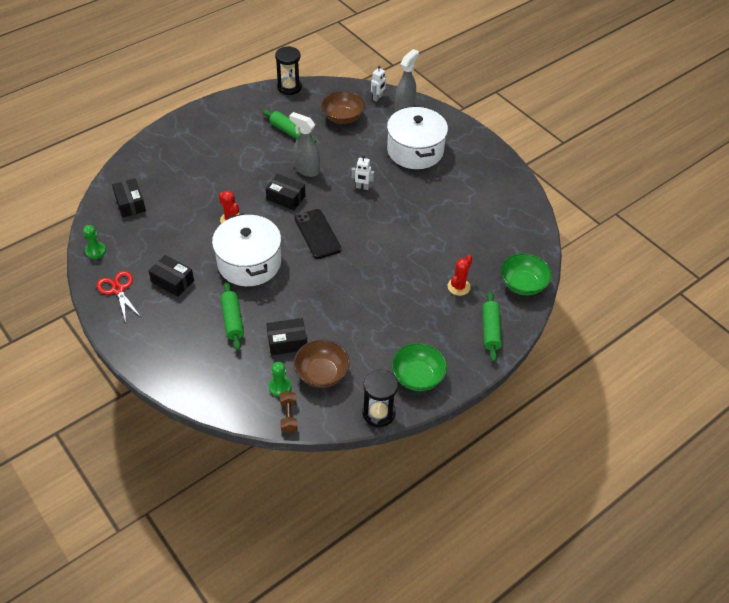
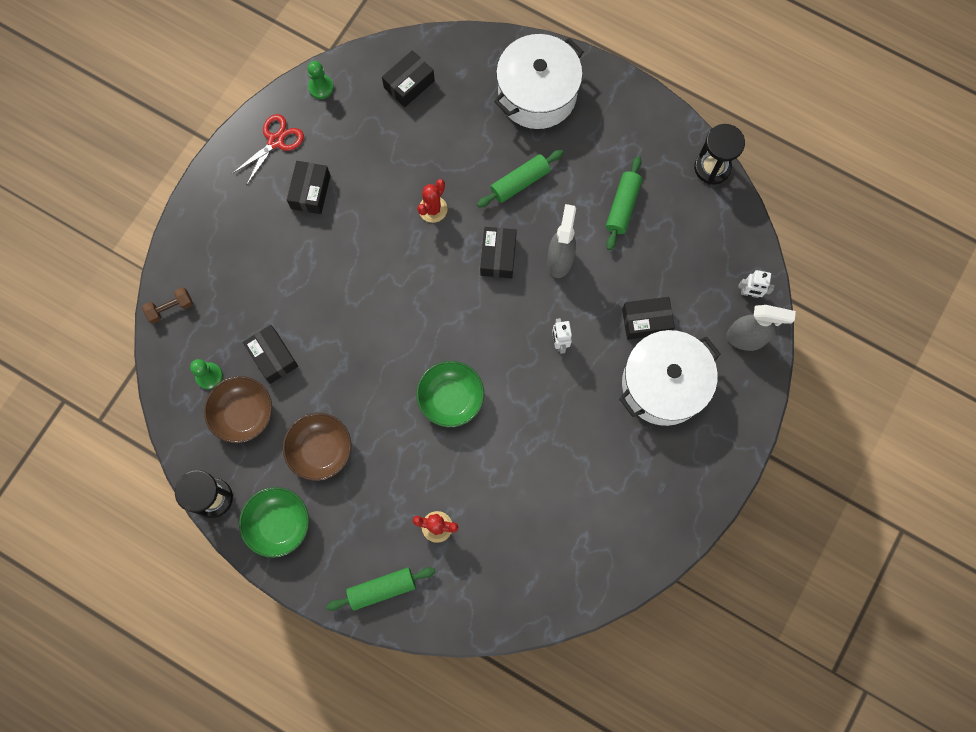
camera: 70 degrees right, 25 degrees up
white pot [212,213,281,286] -> white pot moved to [494,34,583,129]
green rolling pin [220,282,244,350] -> green rolling pin moved to [477,150,564,208]
brown dumbbell [280,391,298,433] -> brown dumbbell moved to [142,287,193,324]
black phone [294,209,342,259] -> none
brown bowl [321,91,365,124] -> brown bowl moved to [283,413,351,481]
green bowl [501,253,552,295] -> green bowl moved to [416,361,484,427]
none -> black box [622,297,675,340]

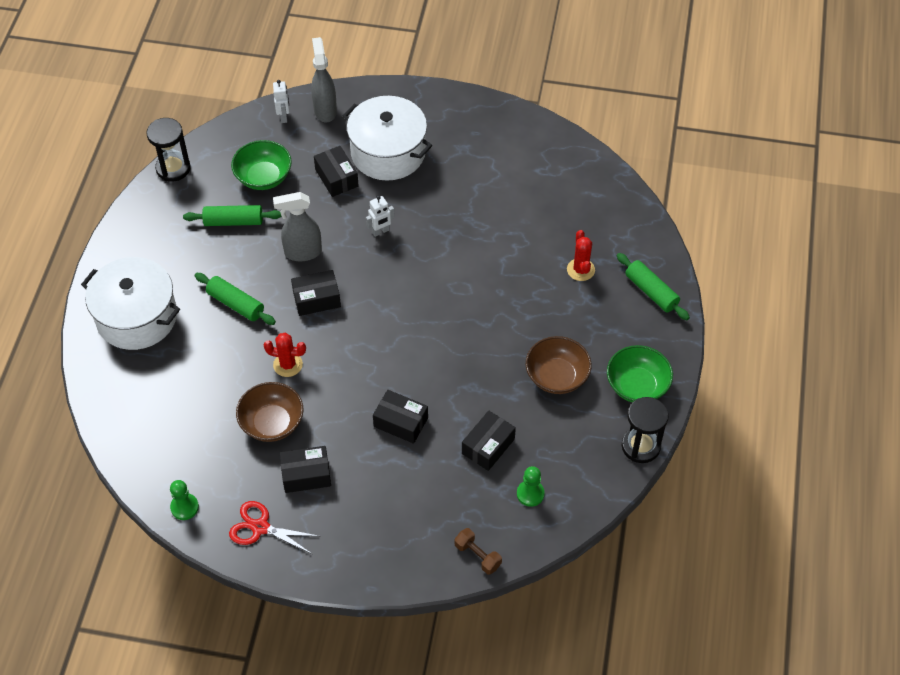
camera: 110 degrees left, 20 degrees down
brown bowl [204,376,272,443] -> brown bowl moved to [236,382,304,442]
black box [382,50,435,107] -> black box moved to [373,390,428,444]
green bowl [416,361,484,427] -> green bowl moved to [231,140,292,190]

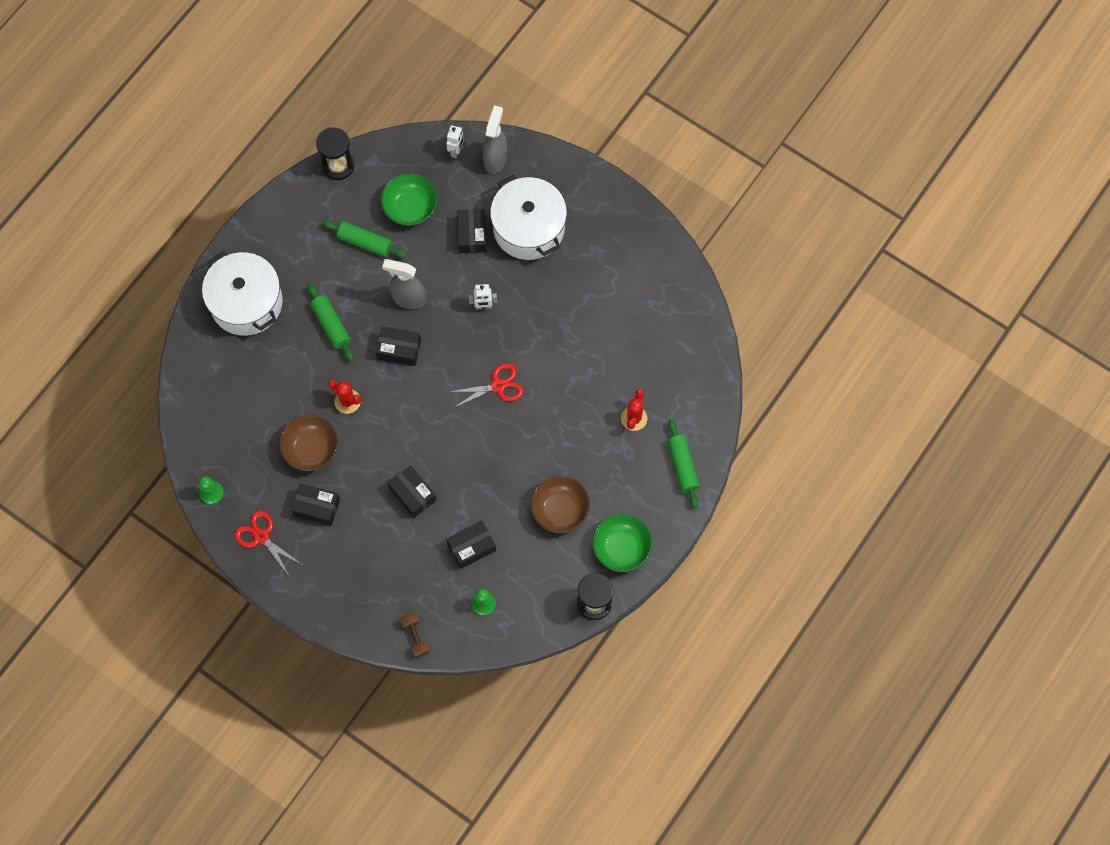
camera: 25 degrees right, 15 degrees up
none -> red scissors [449,363,524,408]

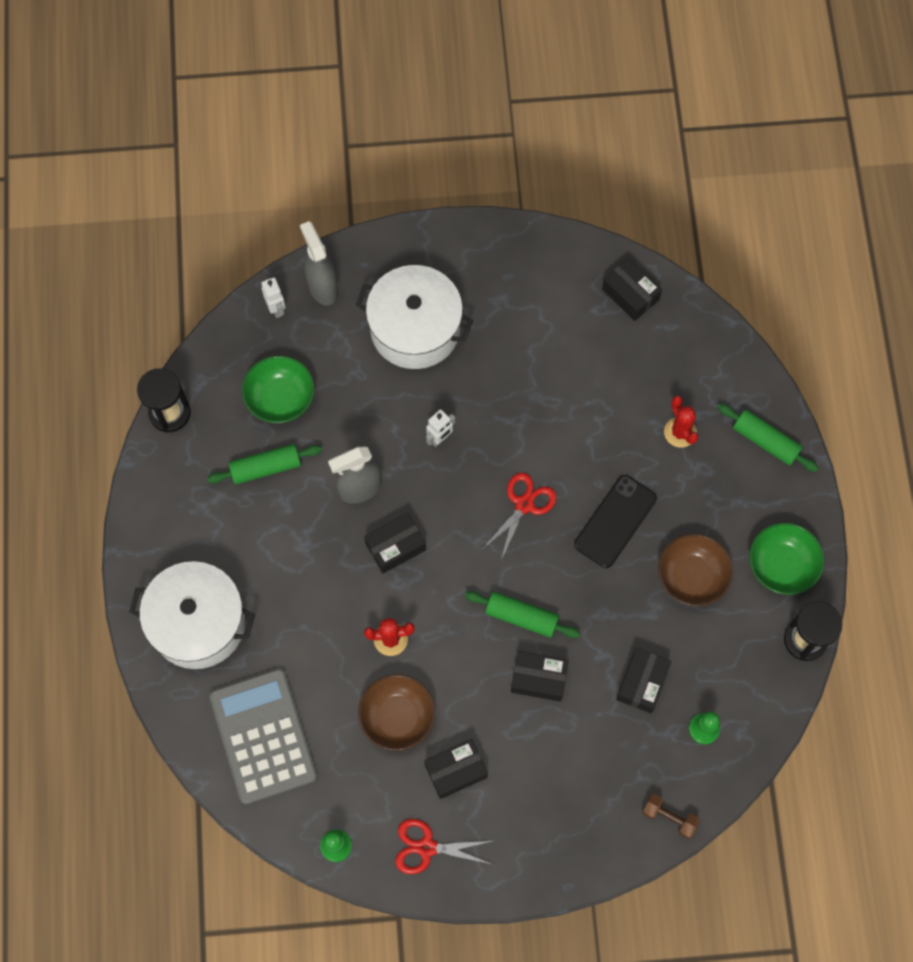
camera: 40 degrees left, 0 degrees up
green rolling pin [307,284,354,361] -> green rolling pin moved to [465,591,580,638]
black box [457,209,487,253] -> black box moved to [602,258,662,321]
none -> grey calculator [209,668,318,805]
none -> black phone [574,475,657,568]

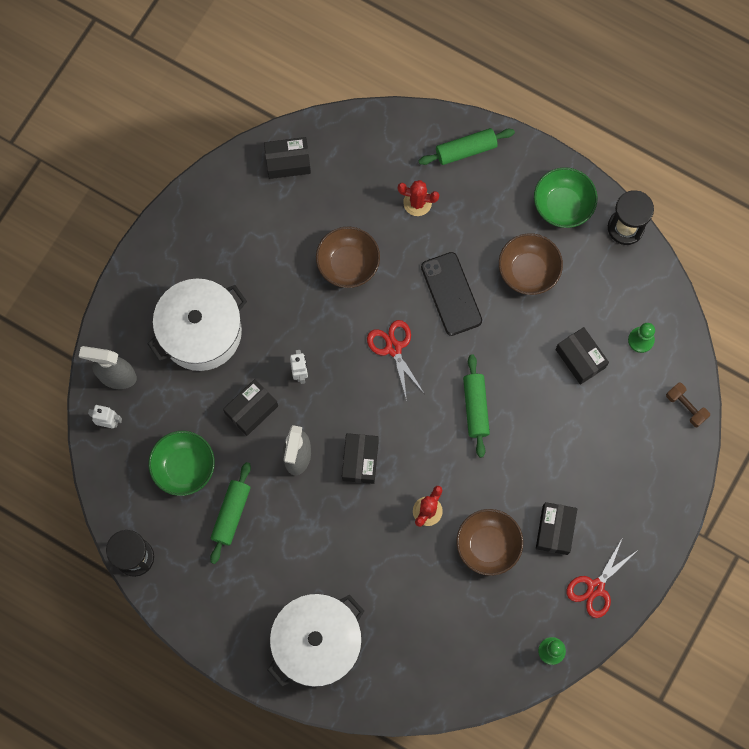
camera: 55 degrees left, 5 degrees up
grey calculator [209,668,318,805] -> none
green rolling pin [465,591,580,638] -> green rolling pin turned 60 degrees counterclockwise [463,354,490,458]
black box [511,651,569,702] -> black box moved to [223,379,278,436]
brown dumbbell [642,794,700,839] -> brown dumbbell turned 75 degrees clockwise [666,382,710,427]
none -> brown bowl [316,226,380,288]

